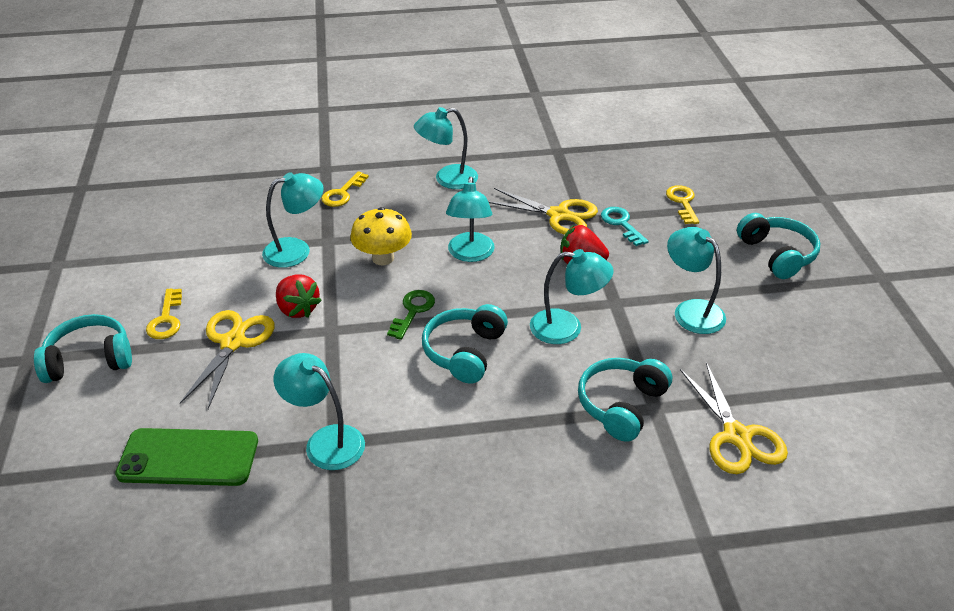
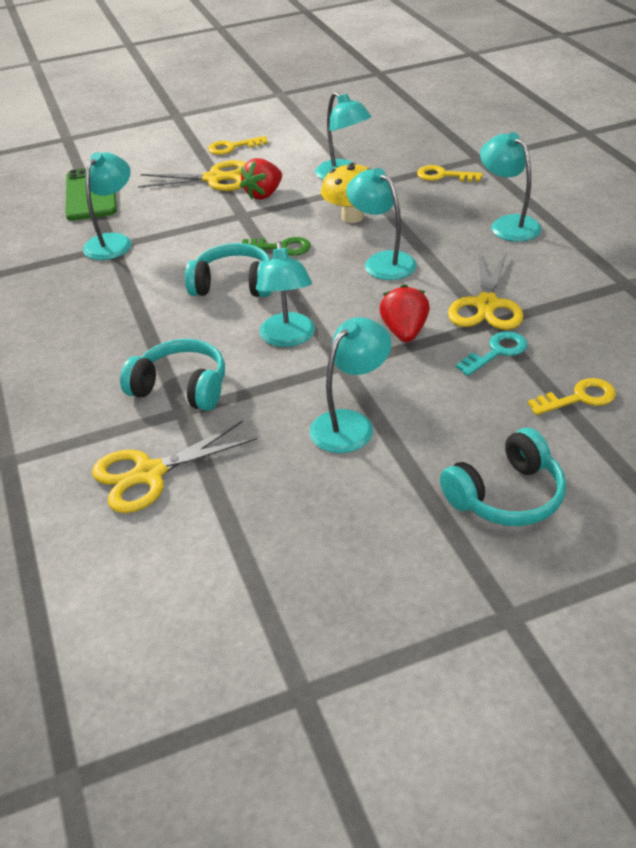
camera: 80 degrees right, 0 degrees up
turquoise headphones [34,314,132,383] -> none
turquoise lamp [446,177,495,262] -> turquoise lamp turned 60 degrees clockwise [346,168,417,280]

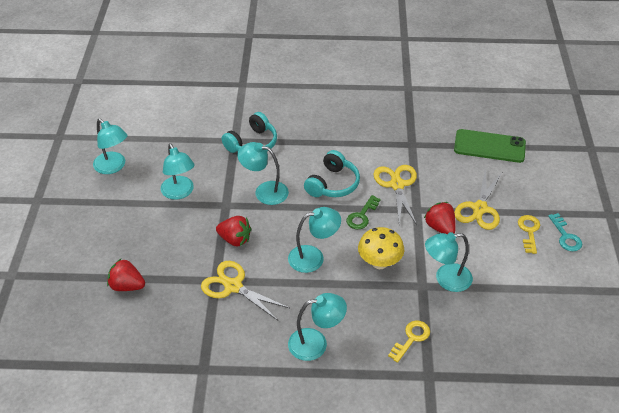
camera: 110 degrees right, 5 degrees up
turquoise lamp [83,152,132,260] -> turquoise lamp moved to [93,119,128,174]
yellow scissors [92,421,257,513] -> yellow scissors moved to [373,165,417,225]
turquoise headphones [440,428,566,526] -> none
turquoise key [456,331,528,376] -> turquoise key moved to [548,213,582,251]
yellow key [528,378,616,415] -> red strawberry [107,259,145,291]

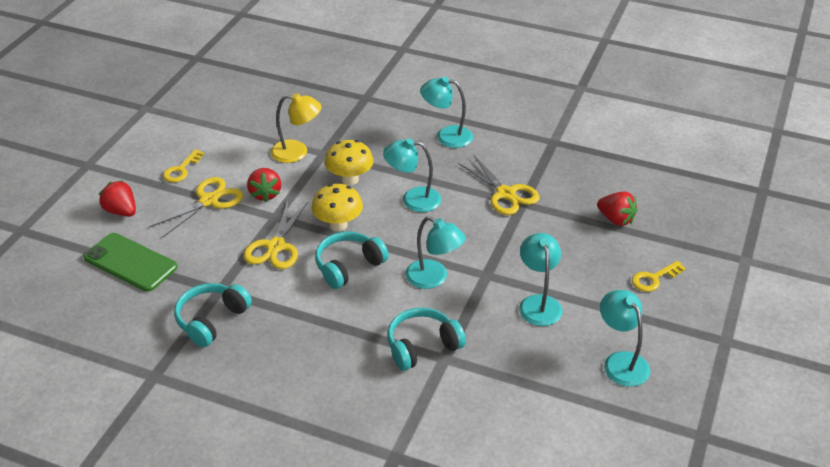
camera: 160 degrees left, 5 degrees down
red strawberry [216,216,251,246] -> red strawberry moved to [99,180,136,217]
green key [346,195,381,229] -> yellow mushroom [312,184,363,231]
yellow key [388,320,430,363] -> yellow key moved to [632,261,686,292]
turquoise lamp [425,232,473,292] -> yellow lamp [271,93,322,163]
turquoise key [548,213,582,251] -> none
none -> turquoise headphones [174,283,252,347]

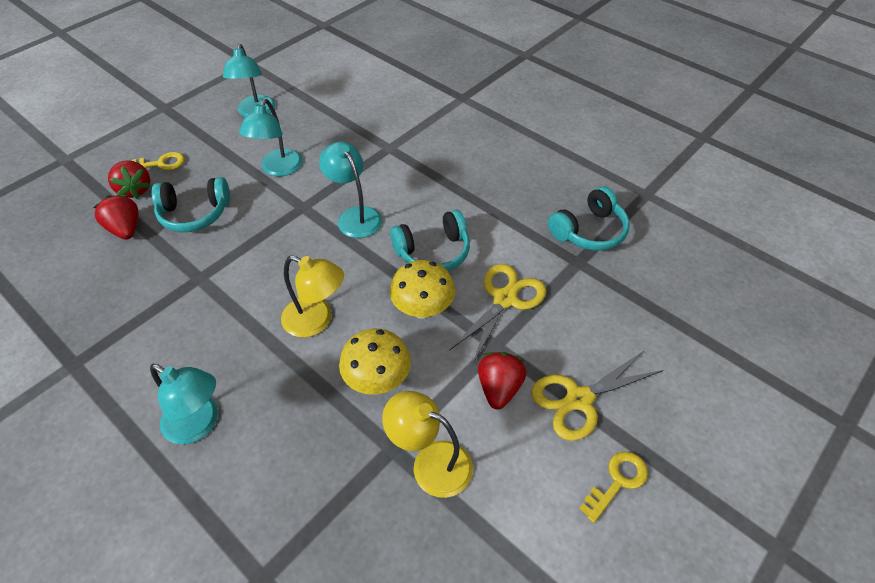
camera: 160 degrees left, 10 degrees up
green phone [84,233,177,292] -> none
red strawberry [99,180,136,217] -> red strawberry moved to [108,160,151,199]
turquoise lamp [383,138,441,212] -> yellow lamp [281,256,344,337]
turquoise headphones [387,307,466,371] -> turquoise headphones moved to [152,177,230,232]
yellow scissors [458,156,540,215] -> none

